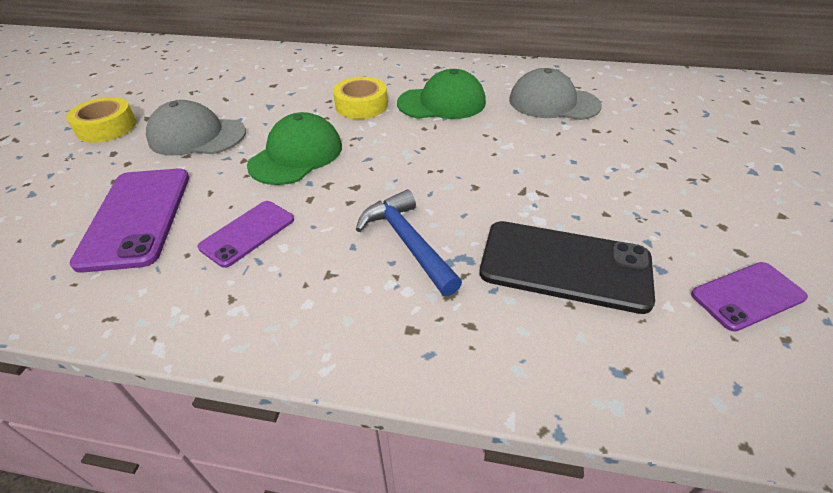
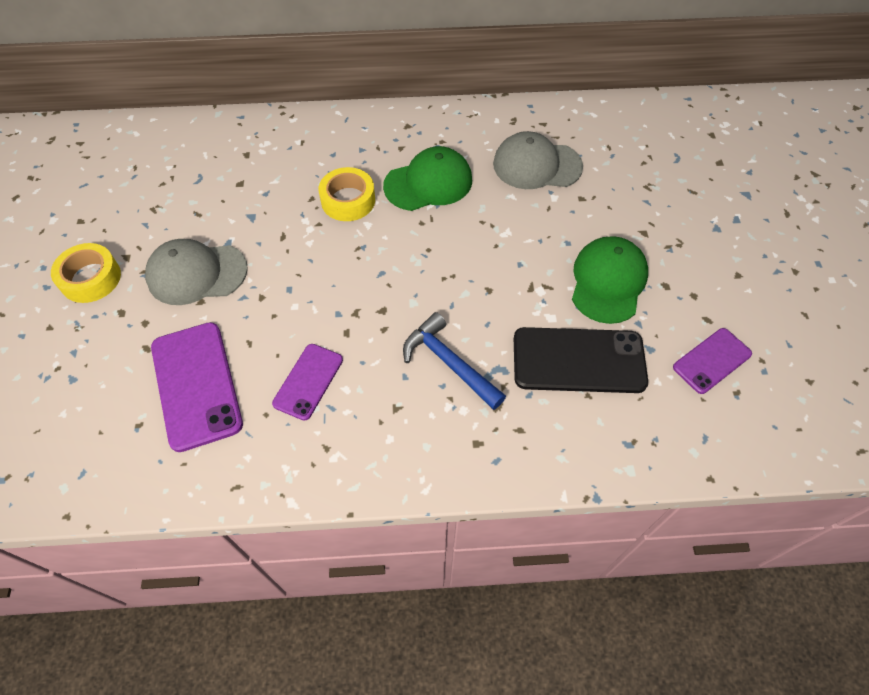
camera: 15 degrees left, 15 degrees up
green cap [247,112,342,185] -> green cap moved to [572,236,648,324]

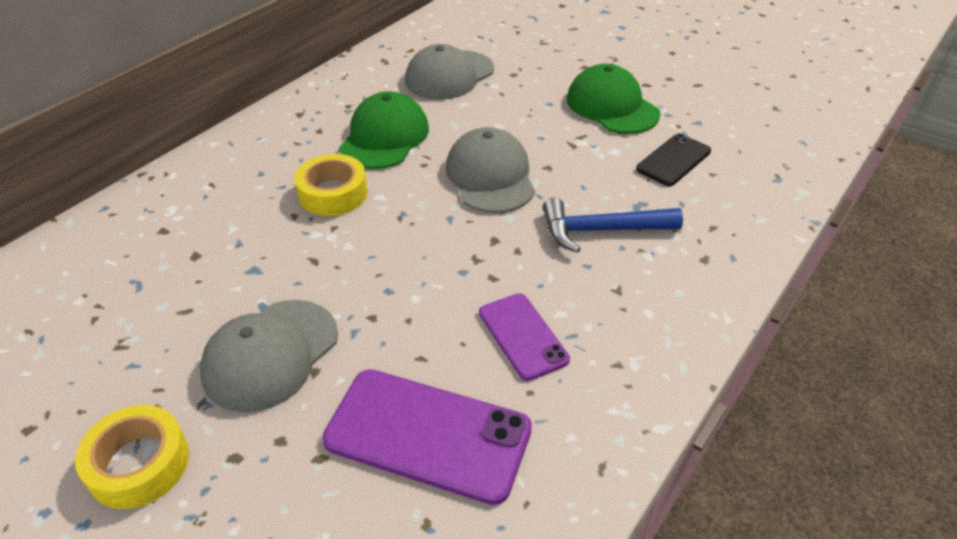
camera: 50 degrees left, 15 degrees down
black phone [514,327,648,393] -> black phone [636,133,711,186], size x0.60
purple phone [673,328,752,394] -> none
none -> grey cap [446,127,535,213]

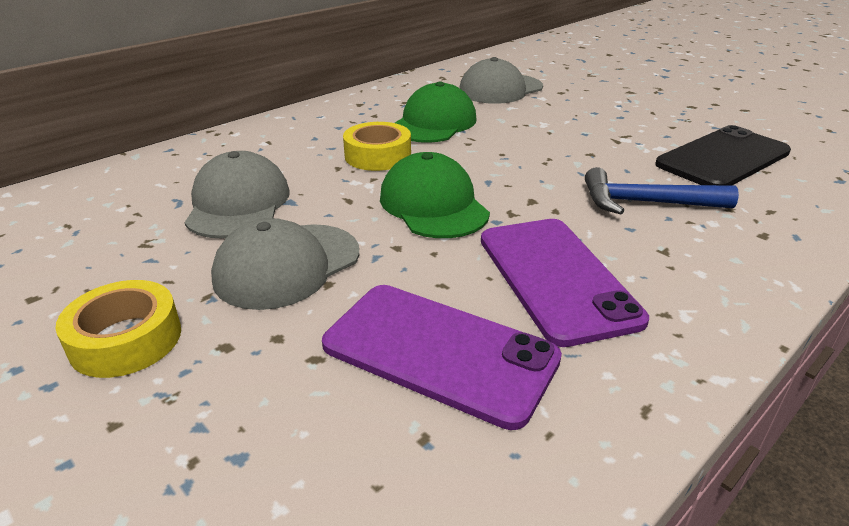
camera: 10 degrees right, 10 degrees down
grey cap [446,127,535,213] -> grey cap moved to [185,151,289,239]
purple phone [479,293,570,381] -> purple phone [481,219,649,347], size x1.68
green cap [567,64,660,134] -> green cap moved to [380,152,490,238]
black phone [636,133,711,186] -> black phone [655,125,791,186], size x1.68

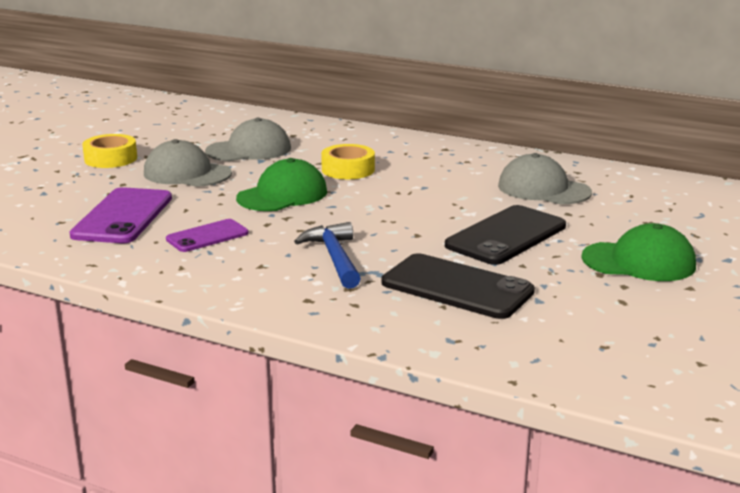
camera: 70 degrees right, 10 degrees down
green cap [395,82,476,143] -> green cap moved to [581,223,696,281]
purple phone [481,219,649,347] -> purple phone [166,219,249,252], size x0.60
none -> black phone [445,205,566,265]

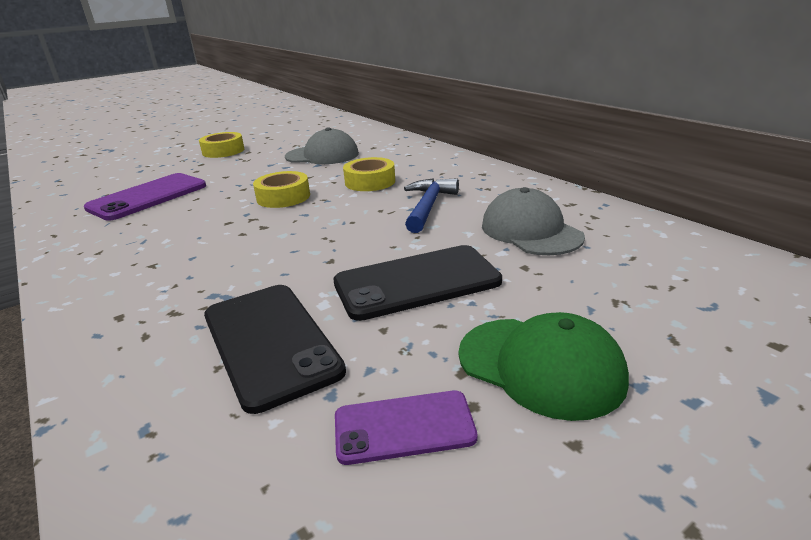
camera: 30 degrees right, 5 degrees up
grey cap [144,139,232,187] -> none
purple phone [166,219,249,252] -> purple phone moved to [335,390,478,465]
green cap [236,158,327,211] -> yellow tape [253,171,310,208]
blue hammer [294,222,361,289] -> blue hammer moved to [404,178,459,233]

